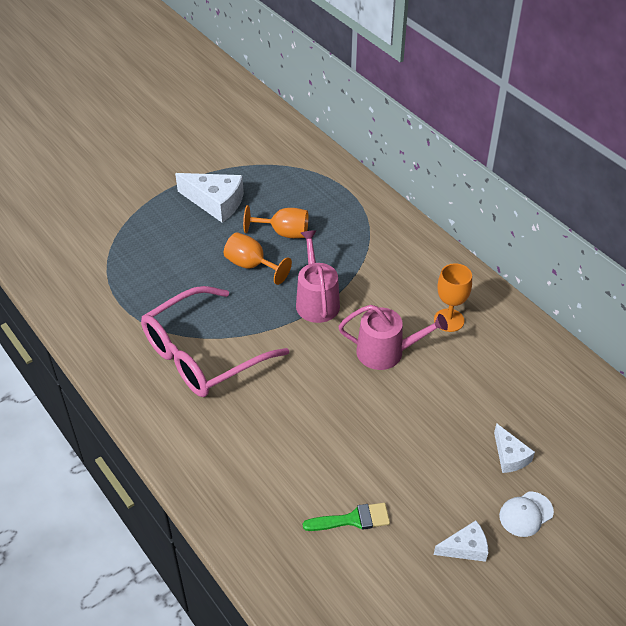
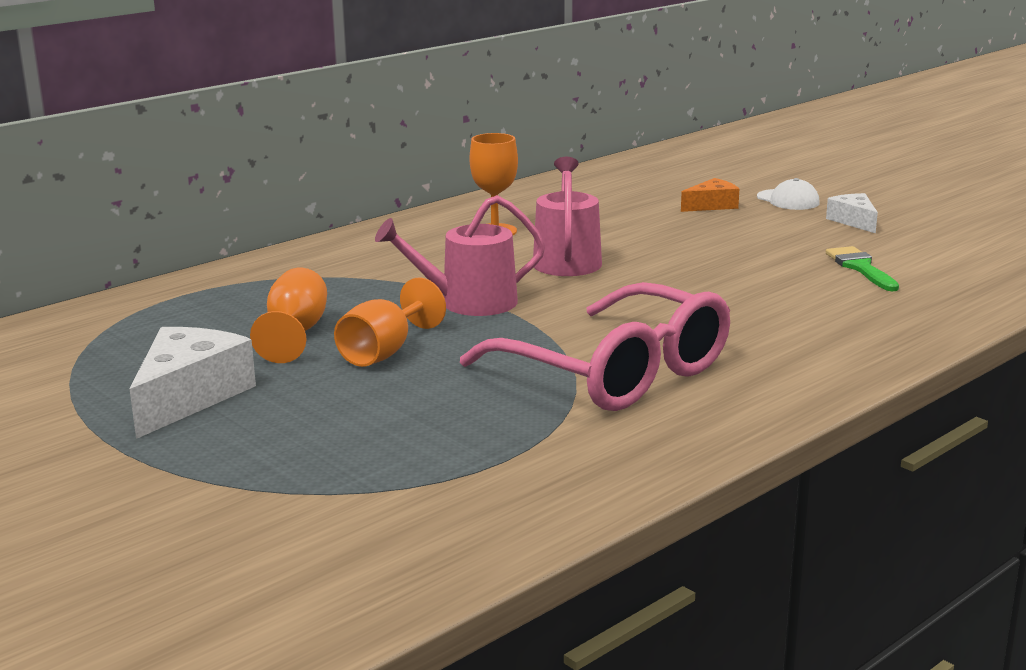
camera: 95 degrees left, 25 degrees down
white cheese [494,423,535,473] -> orange cheese [681,178,739,212]

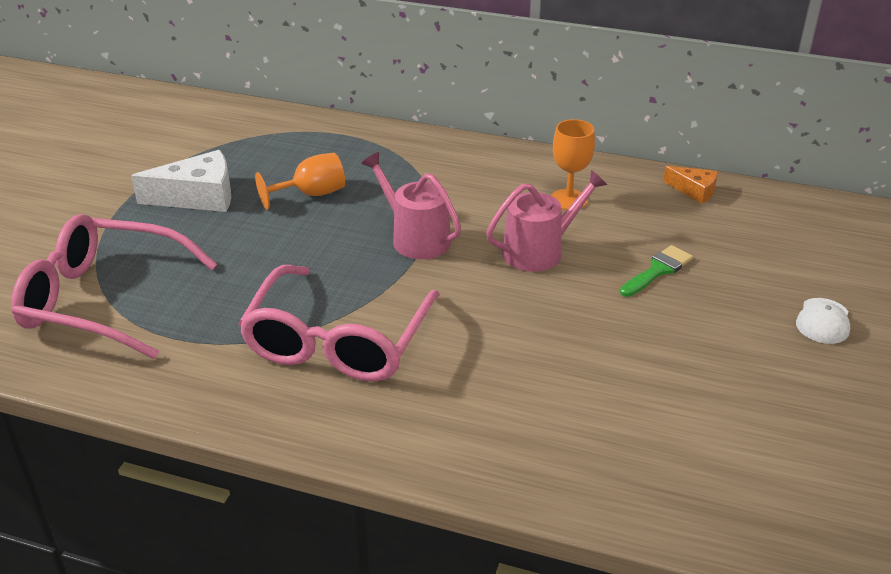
camera: 60 degrees right, 15 degrees up
orange goblet [334,277,446,367] -> none
orange cheese [681,178,739,212] -> orange cheese moved to [663,166,718,204]
white cheese [826,193,878,233] -> none
green brush [826,246,899,291] -> green brush moved to [620,245,693,297]
none -> pink glasses [11,214,217,359]

